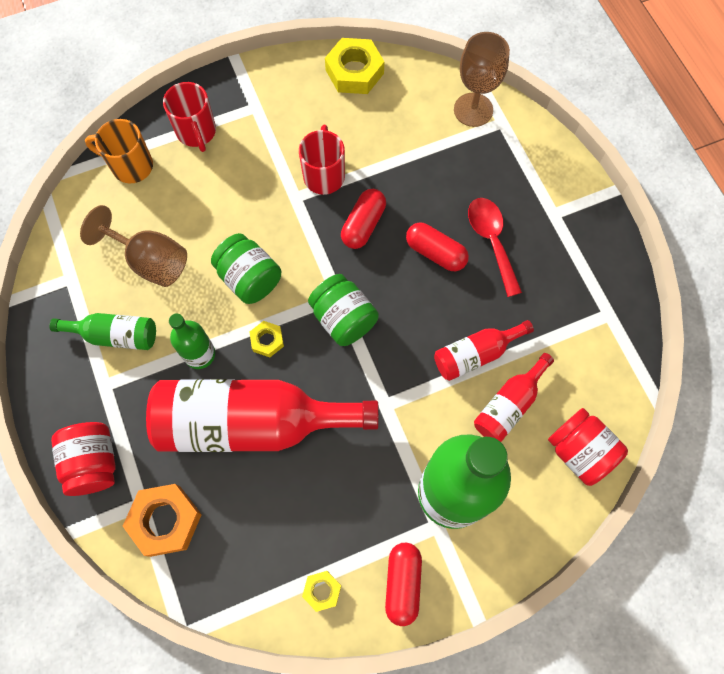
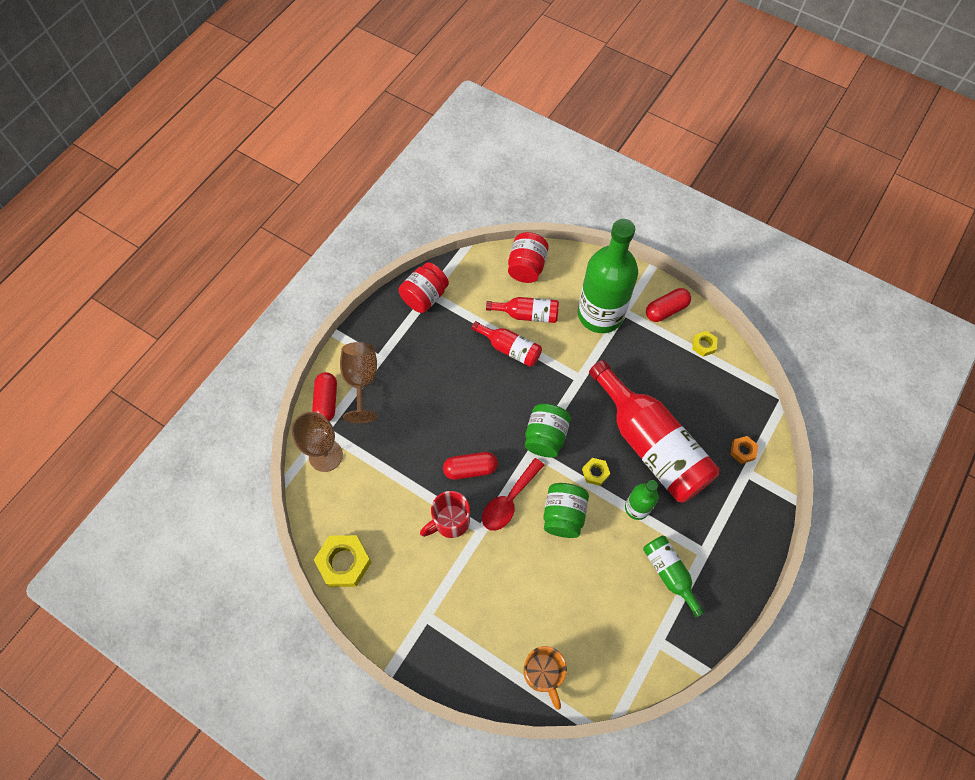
camera: 125 degrees left, 5 degrees down
red jar [51,422,116,496] -> red jar moved to [399,262,449,313]
brown goblet [80,205,187,287] -> brown goblet moved to [340,342,377,423]
orange nut [123,484,202,557] -> orange nut [730,436,758,464], size x0.53
red mug [163,82,216,152] -> none
red capsule [406,222,469,271] -> red capsule moved to [312,372,337,421]
red spoon [468,198,522,297] -> red spoon moved to [482,458,544,531]

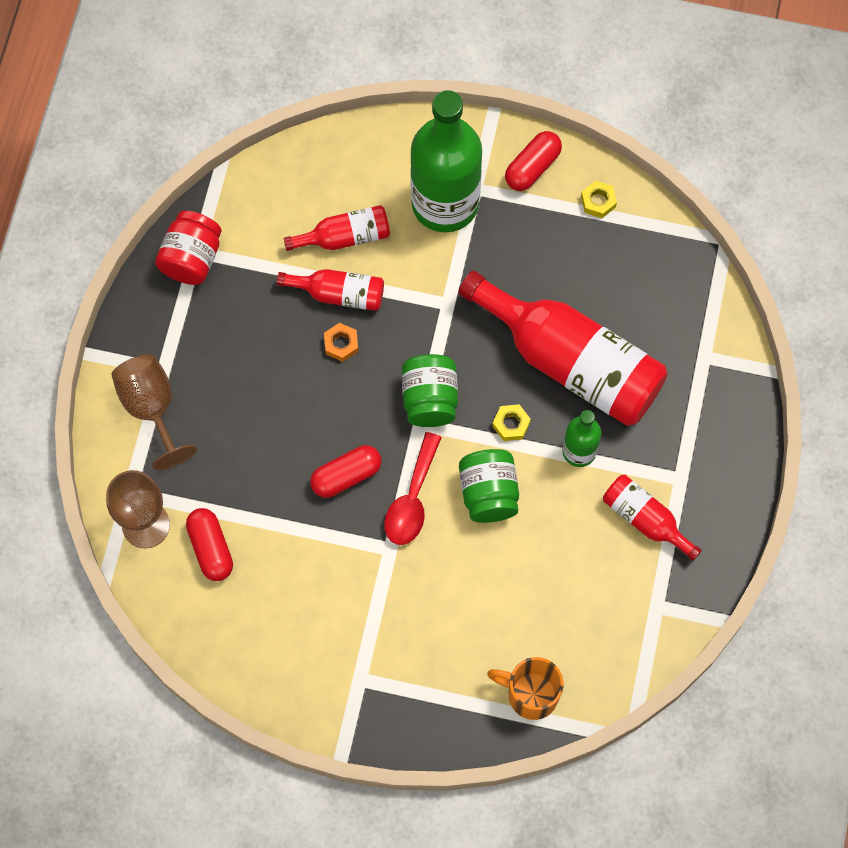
camera: 20 degrees left, 5 degrees up
red capsule [312,372,337,421] -> red capsule moved to [186,508,233,581]
yellow nut [314,535,372,587] -> none
red mug [420,491,470,538] -> none
red jar [508,232,549,283] -> none
orange mug [523,646,567,710] -> orange mug turned 150 degrees clockwise [487,657,563,720]
green bottle [643,536,705,618] -> red bottle [603,475,702,561]
orange nut [730,436,758,464] -> orange nut moved to [324,323,358,362]

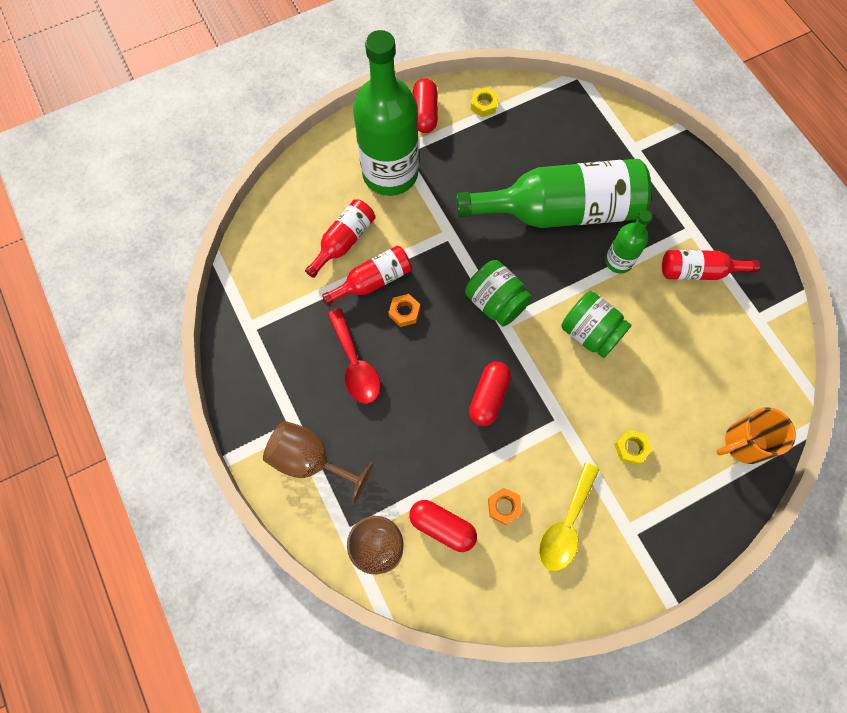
camera: 40 degrees left, 0 degrees up
red jar [155,211,222,285] -> none
red spoon [384,432,442,545] -> red spoon moved to [328,309,380,404]
red bottle [458,271,667,426] -> green bottle [456,159,651,228]
yellow nut [492,404,531,441] -> yellow nut moved to [614,430,652,465]
none -> orange nut [488,487,522,525]
none -> yellow spoon [539,462,600,571]

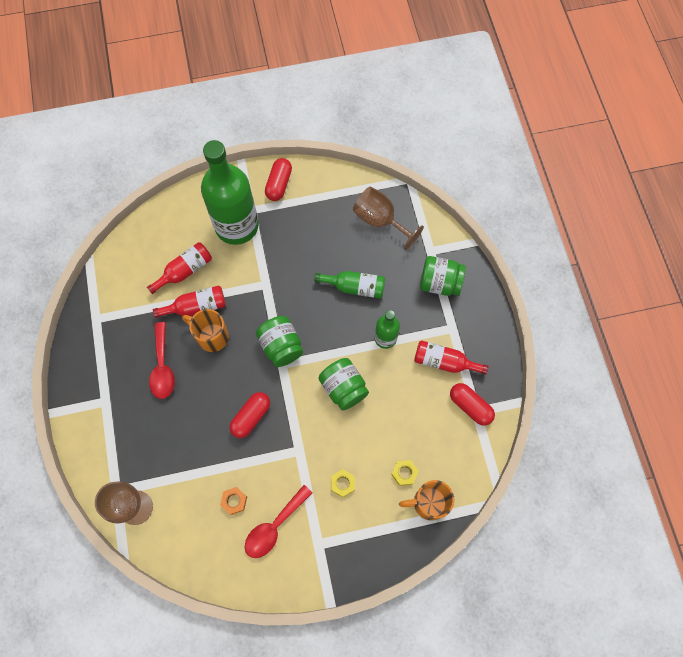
camera: 15 degrees right, 0 degrees up
brown goblet [263,421,374,504] -> brown goblet moved to [353,186,424,251]
orange nut [388,294,420,327] -> orange mug [182,309,229,352]
red capsule [409,500,477,552] -> red capsule moved to [450,383,495,426]
green bottle [456,159,651,228] -> green bottle [314,271,385,298], size x0.48
yellow nut [471,87,499,117] -> yellow nut moved to [391,460,419,486]
yellow spoon [539,462,600,571] -> red spoon [245,485,312,558]
none -> green jar [420,256,466,296]

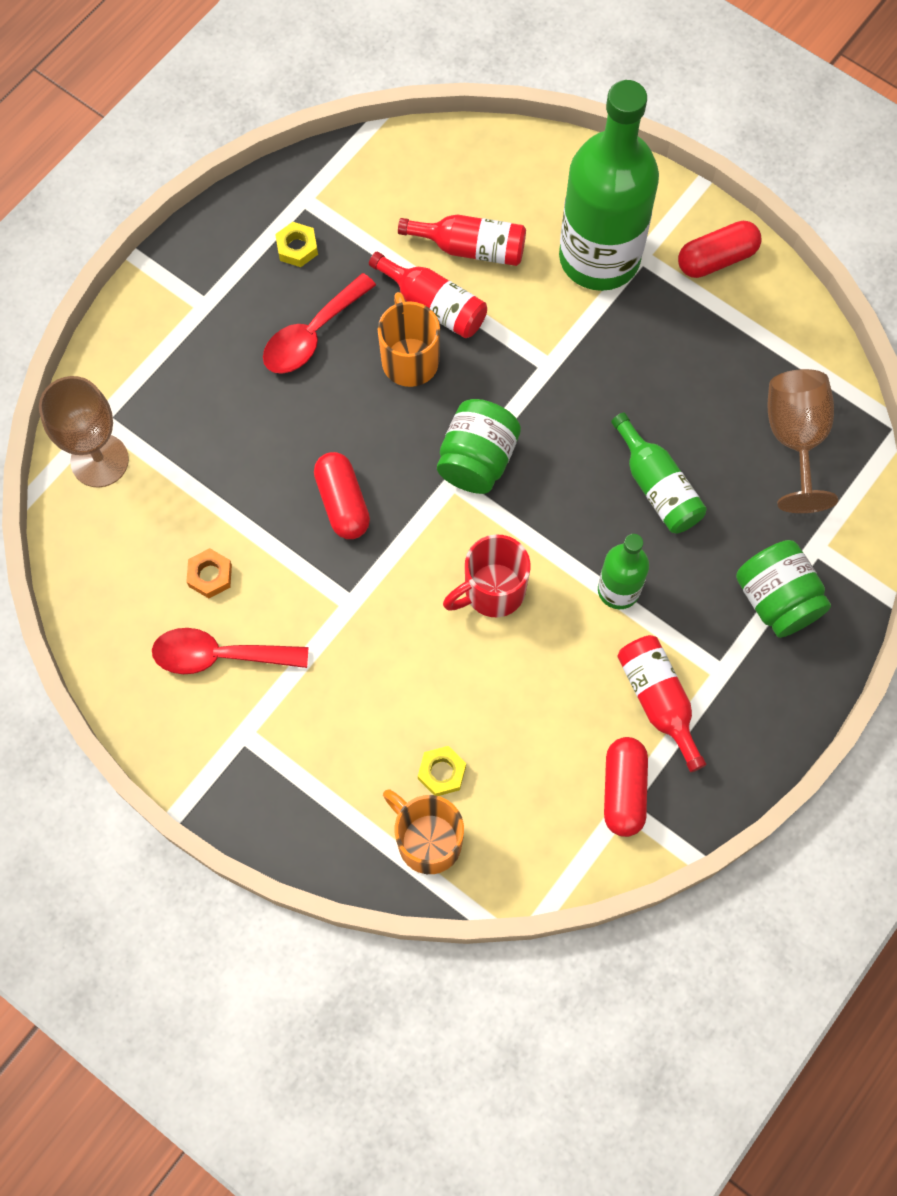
camera: 50 degrees right, 0 degrees up
red capsule [230,392,270,438] -> red capsule turned 75 degrees clockwise [314,452,370,539]
green jar [319,358,369,411] -> red mug [443,535,531,617]
yellow nut [331,469,355,497] -> yellow nut moved to [275,222,318,267]

